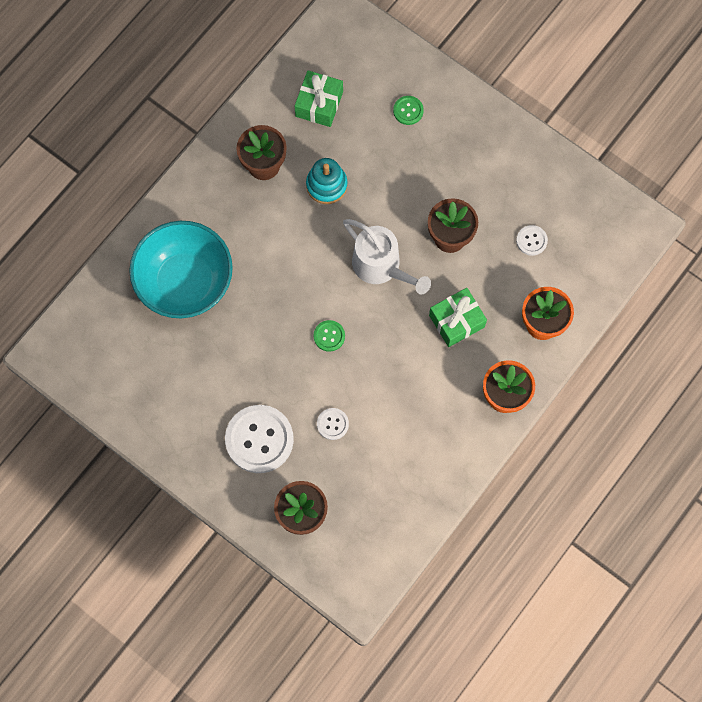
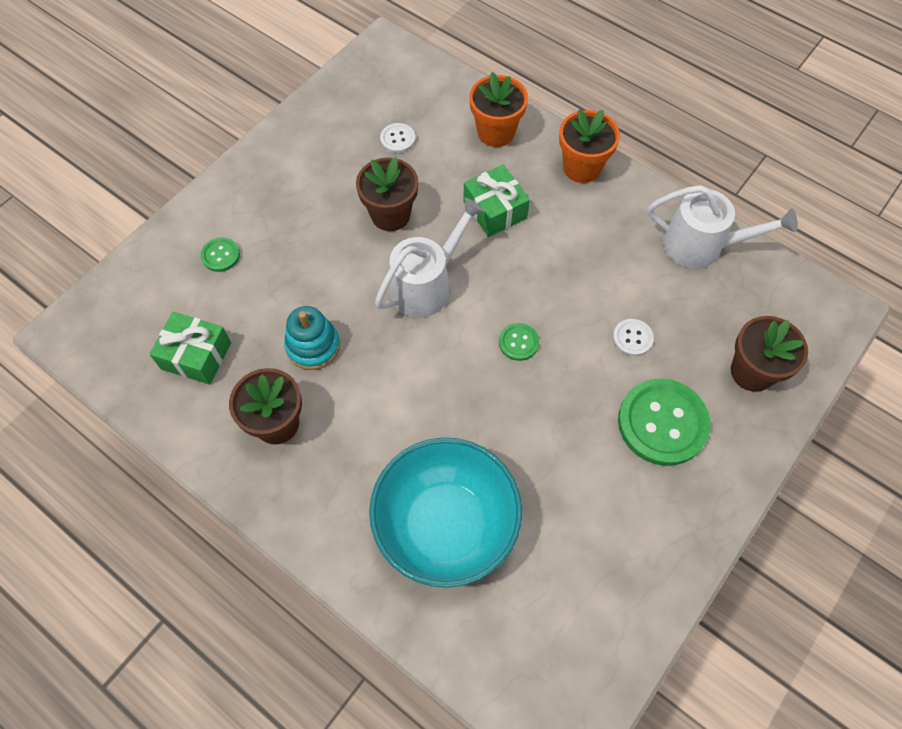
camera: 90 degrees left, 10 degrees down
white button [225,405,294,473] -> green button [618,379,711,466]
none -> white watering can [648,185,798,269]

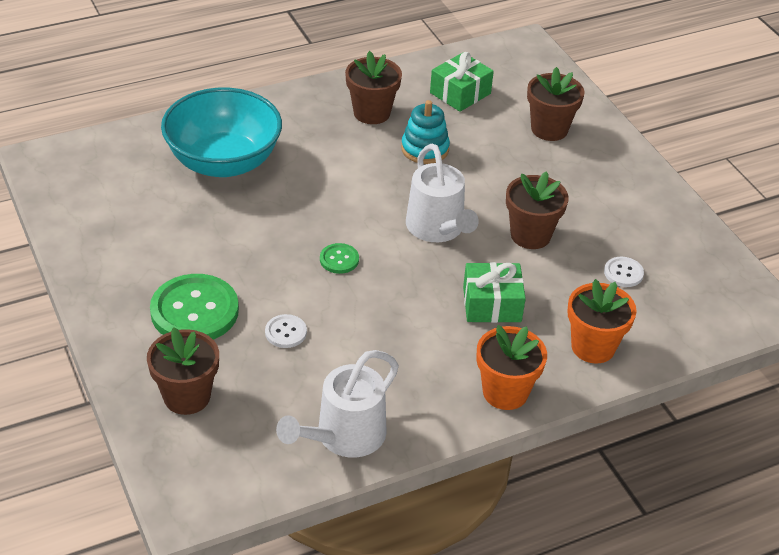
camera: 115 degrees right, 20 degrees down
green button [201,237,240,272] -> brown flower pot [527,67,584,141]

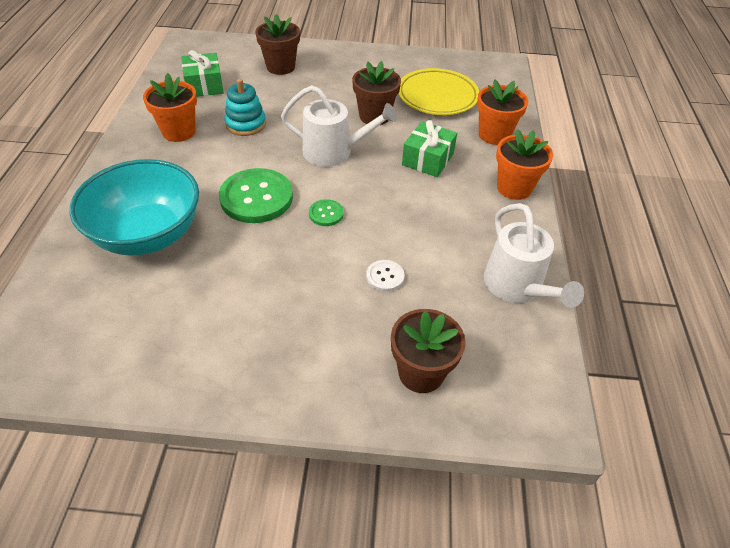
camera: 60 degrees left, 5 degrees up
green button [150,274,239,340] -> green button moved to [219,168,293,223]
brown flower pot [345,51,402,124] -> orange flower pot [143,73,197,142]
white button [604,257,644,287] -> yellow plate [398,68,479,115]

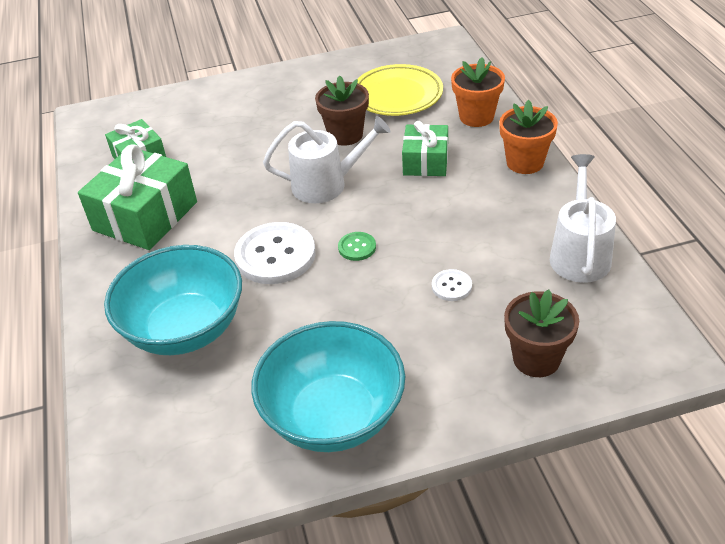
camera: 15 degrees left, 5 degrees down
orange flower pot [143,73,197,142] -> green gift [78,144,197,250]
green button [219,168,293,223] -> white button [234,222,316,284]
turquoise stacking toy [224,79,266,136] -> none
brown flower pot [255,14,300,75] -> none
white watering can [484,203,584,308] -> white watering can turned 135 degrees counterclockwise [550,154,616,283]
none -> turquoise bowl [251,321,405,452]

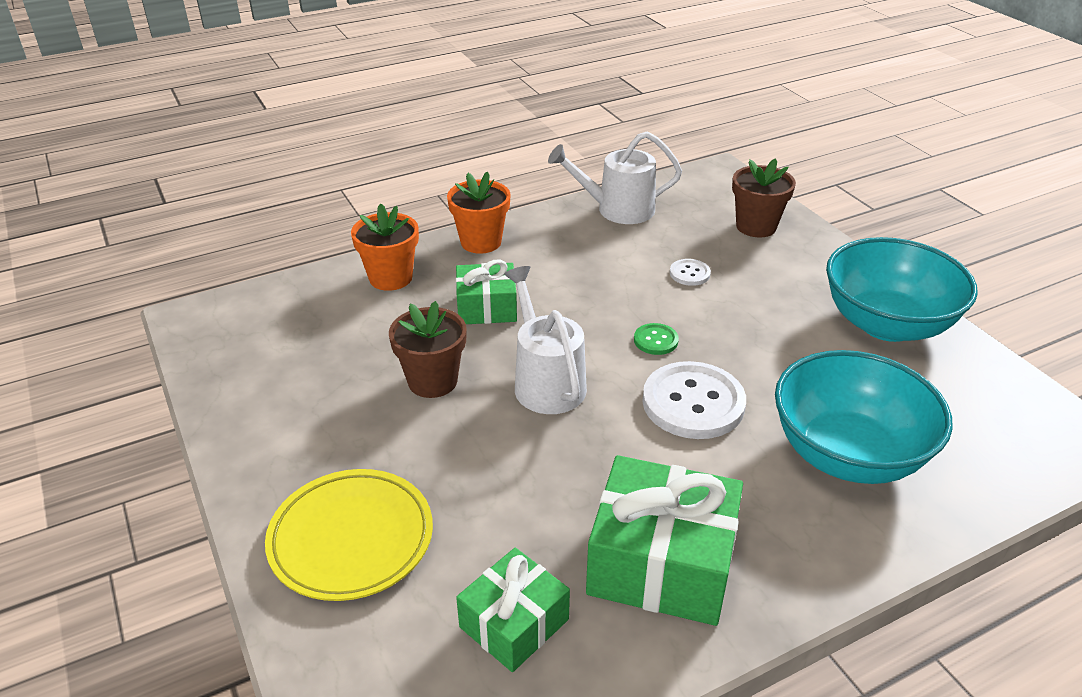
camera: 105 degrees left, 5 degrees down
yellow plate [358,64,443,116] -> yellow plate moved to [265,469,433,601]

